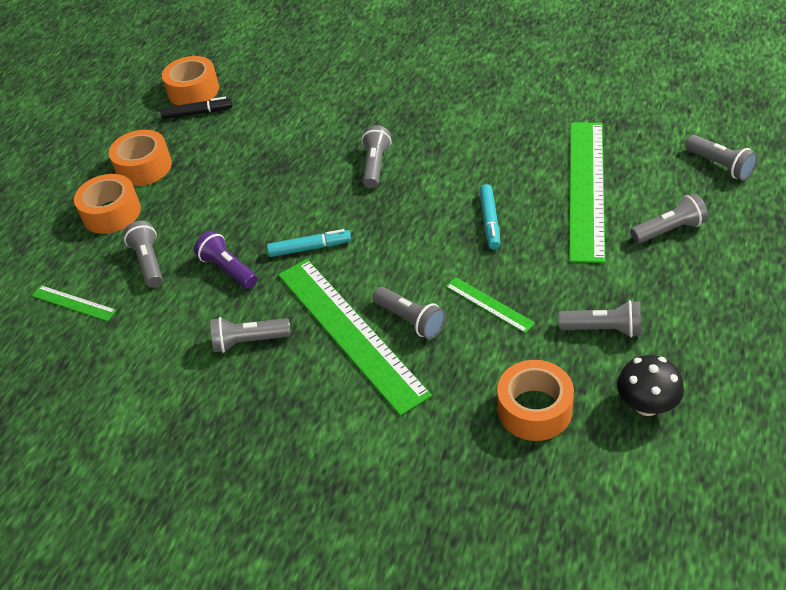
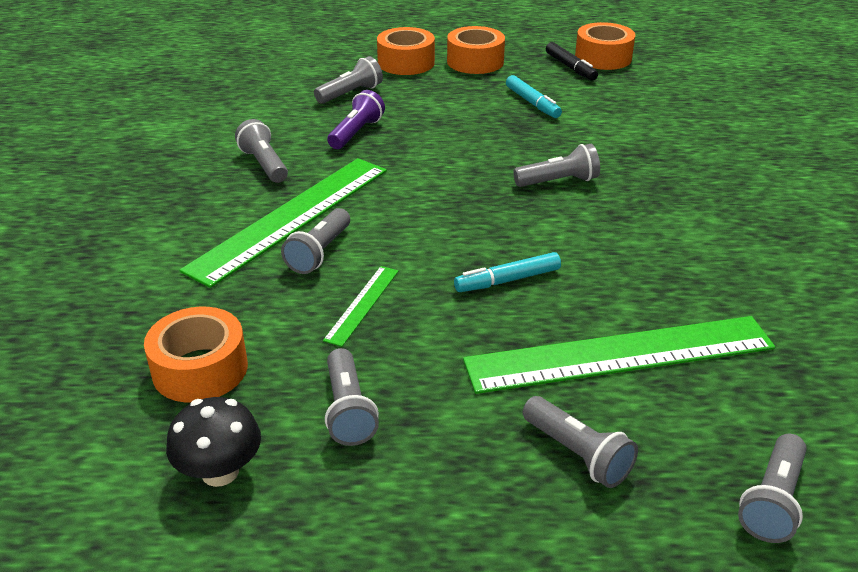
camera: 65 degrees right, 10 degrees down
green ruler [31,285,117,321] -> none
turquoise marker [267,229,351,257] -> turquoise marker moved to [506,75,562,118]

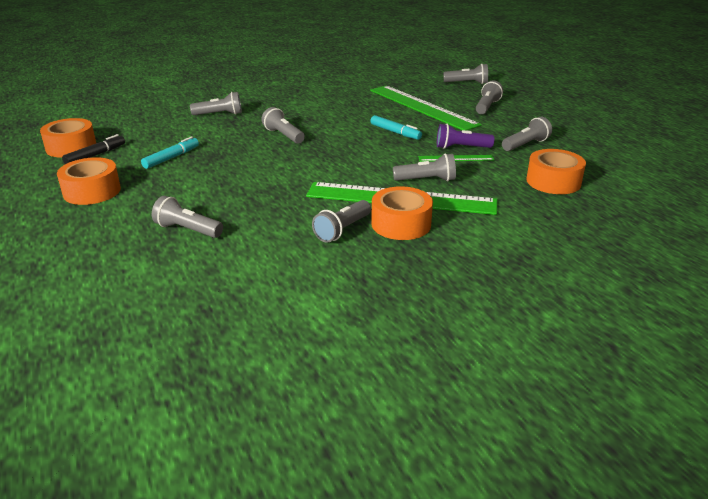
camera: 115 degrees left, 5 degrees down
black mushroom [166,397,261,487] -> none
purple flashlight [327,90,385,149] -> purple flashlight moved to [437,124,494,149]
orange tape [377,27,435,75] -> orange tape moved to [371,186,433,240]
none -> grey flashlight [190,92,242,115]

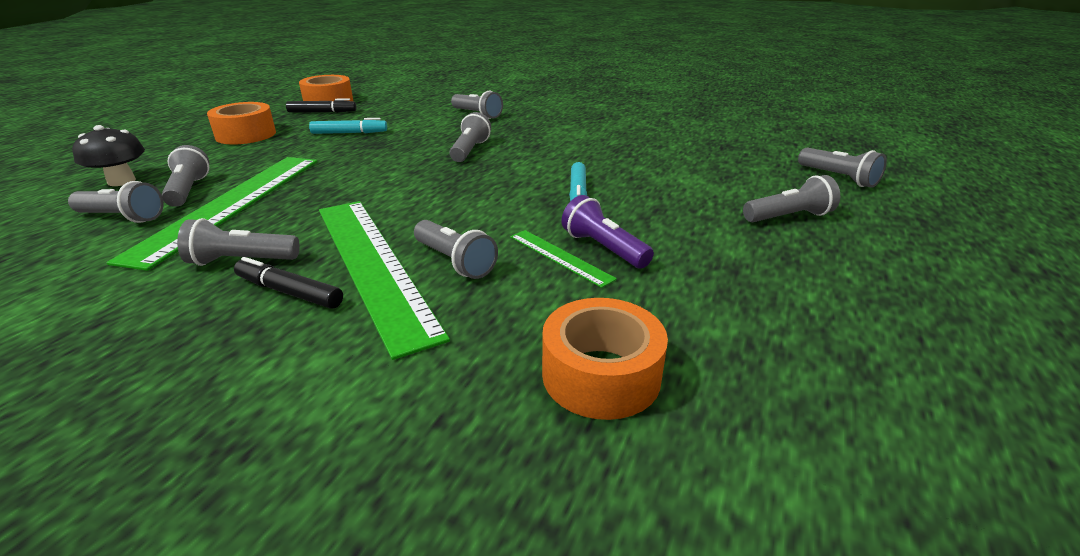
camera: 50 degrees right, 0 degrees up
green ruler [370,85,482,131] -> green ruler moved to [107,157,318,271]
orange tape [371,186,433,240] -> black marker [234,257,343,309]
grey flashlight [502,117,552,151] -> grey flashlight moved to [68,181,164,223]
none -> black mushroom [72,125,145,186]

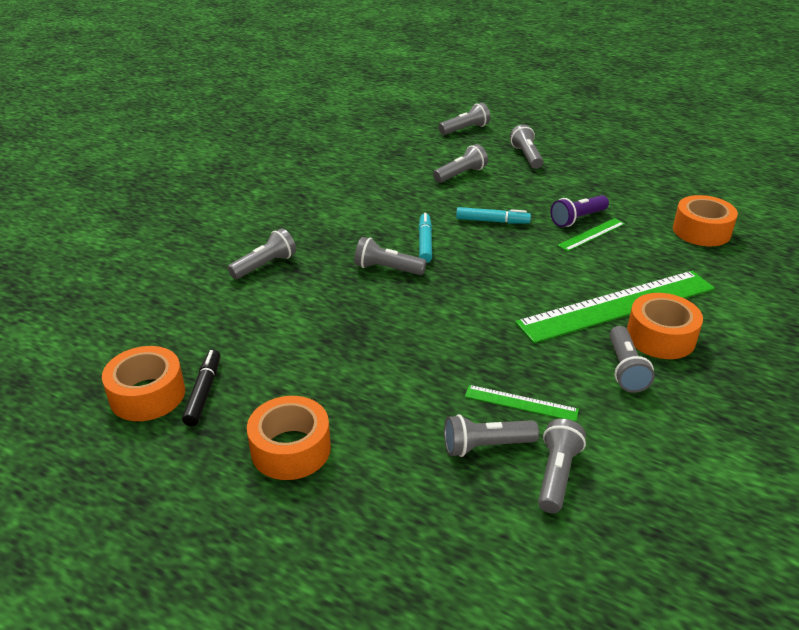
camera: 85 degrees left, 5 degrees up
black mushroom [72,125,145,186] -> none
green ruler [107,157,318,271] -> green ruler [465,385,579,422], size x0.45
black marker [234,257,343,309] -> orange tape [627,293,703,359]
turquoise marker [309,118,387,134] -> turquoise marker moved to [418,213,432,263]
grey flashlight [414,220,498,279] -> grey flashlight moved to [433,144,488,183]

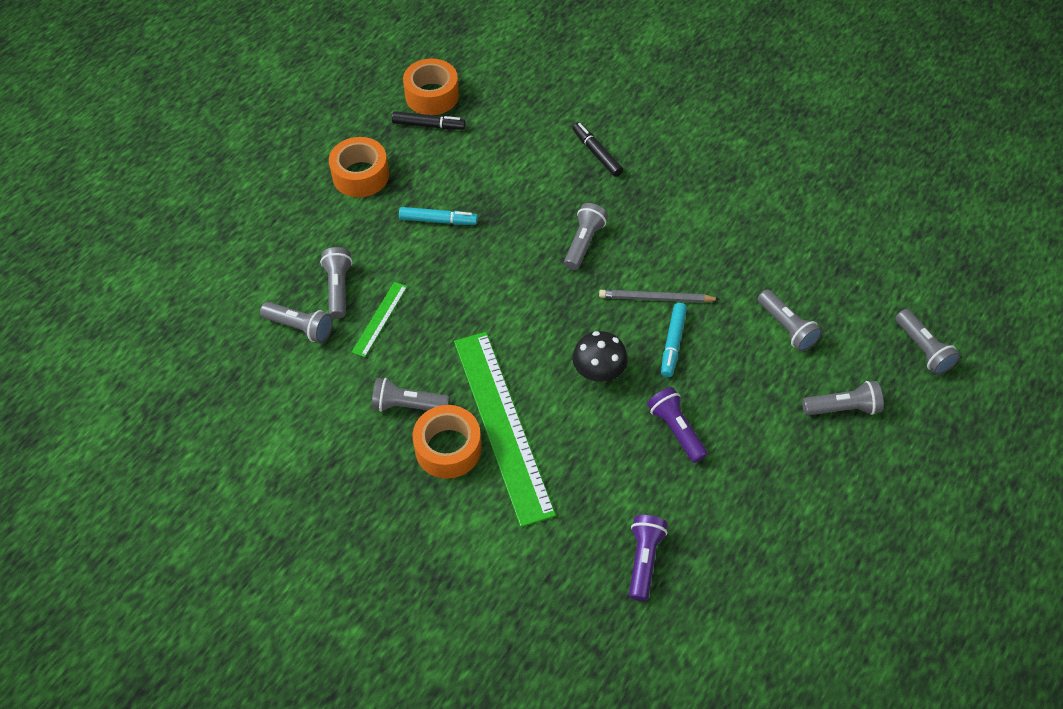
camera: 95 degrees right, 20 degrees up
grey flashlight [228,228,296,279] -> black marker [572,122,623,177]
turquoise marker [418,213,432,263] -> turquoise marker moved to [399,207,478,225]
green ruler [557,218,625,251] -> none
orange tape [673,195,738,246] -> purple flashlight [629,515,668,601]
none -> black mushroom [573,331,628,382]
none -> grey pencil [599,290,720,303]

